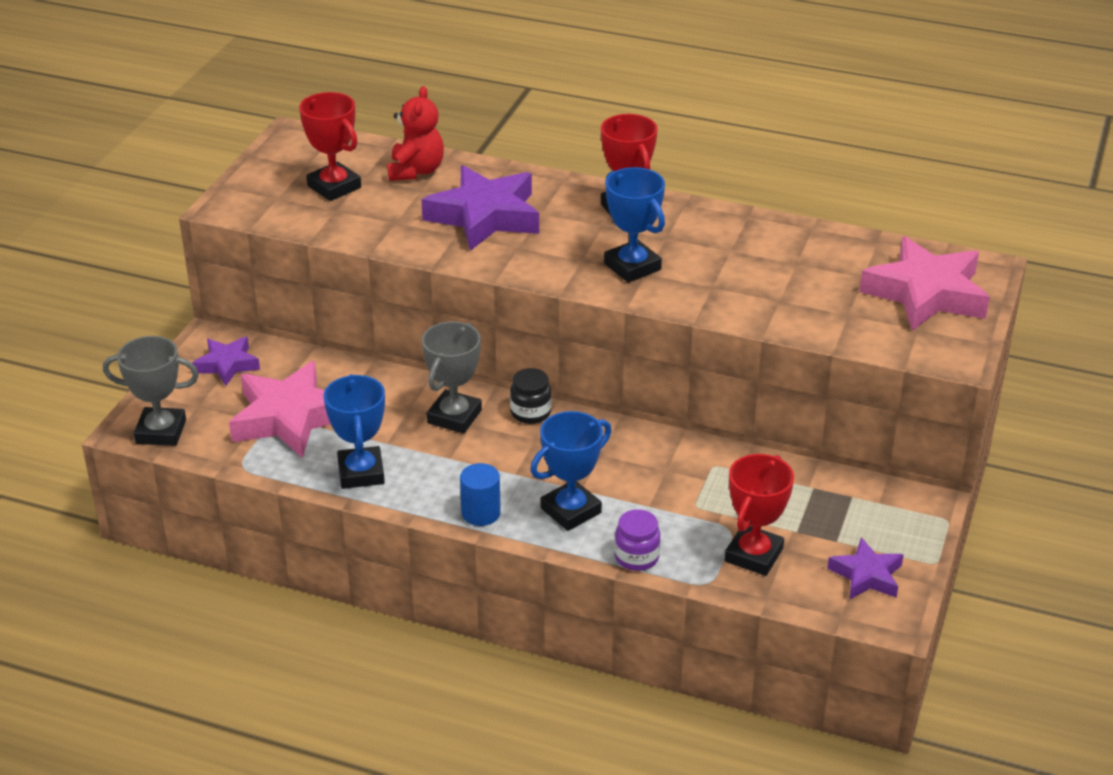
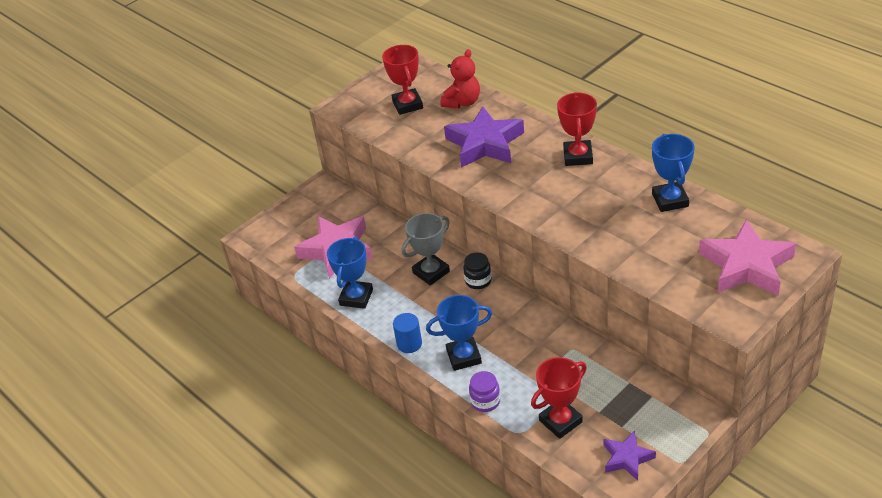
camera: 30 degrees right, 5 degrees up
grey trophy [103,336,199,446] -> none
purple star [192,336,260,386] -> none
blue trophy [604,167,665,283] -> blue trophy moved to [652,134,695,212]

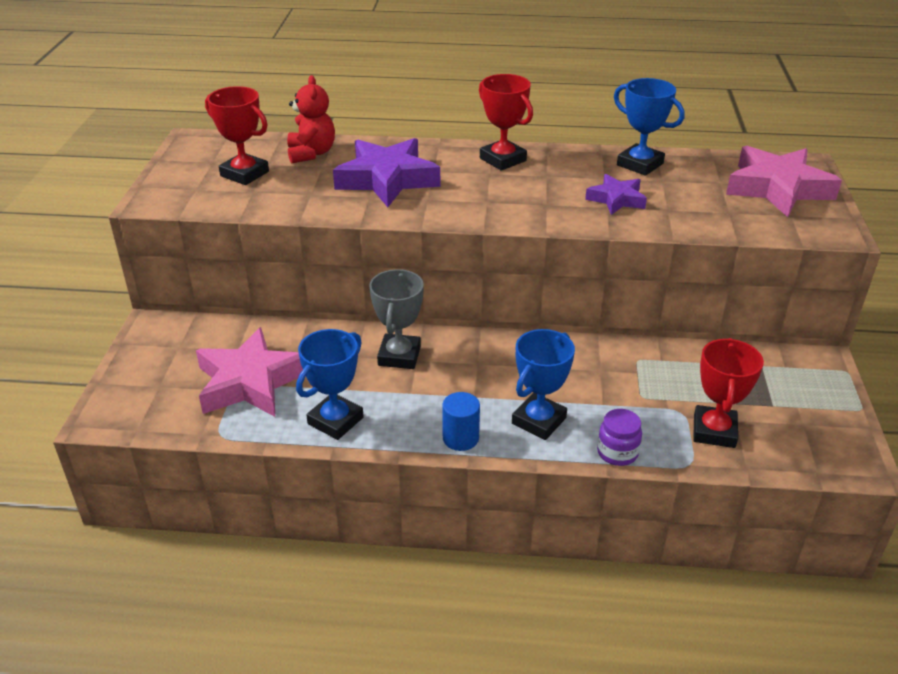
camera: 45 degrees left, 5 degrees down
blue trophy [327,237,373,309] -> blue trophy turned 60 degrees clockwise [296,329,364,440]
black jar [463,252,492,289] -> none
purple star [604,431,656,481] -> purple star moved to [585,174,647,215]

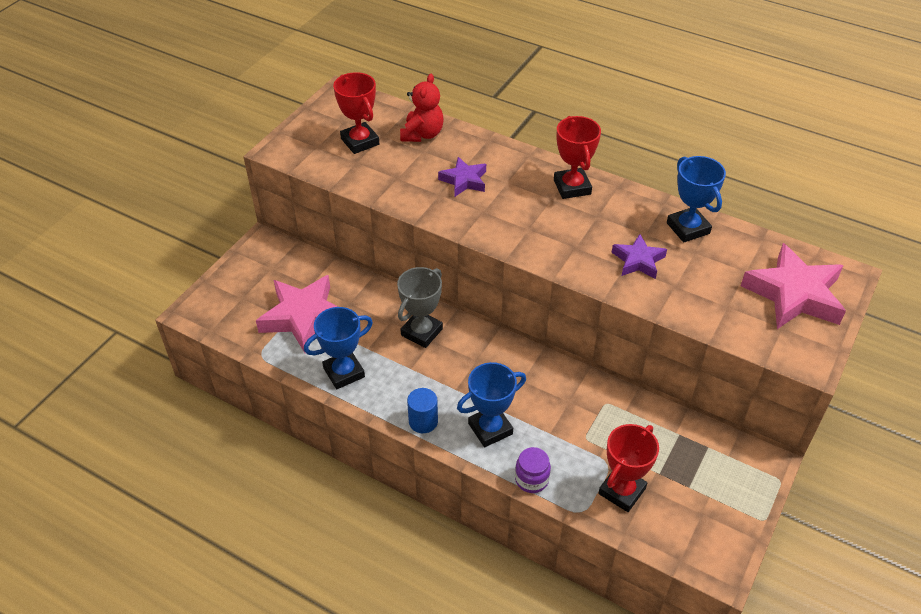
camera: 25 degrees right, 10 degrees up
purple star [333,138,440,207] -> purple star [438,157,486,197], size x0.55

